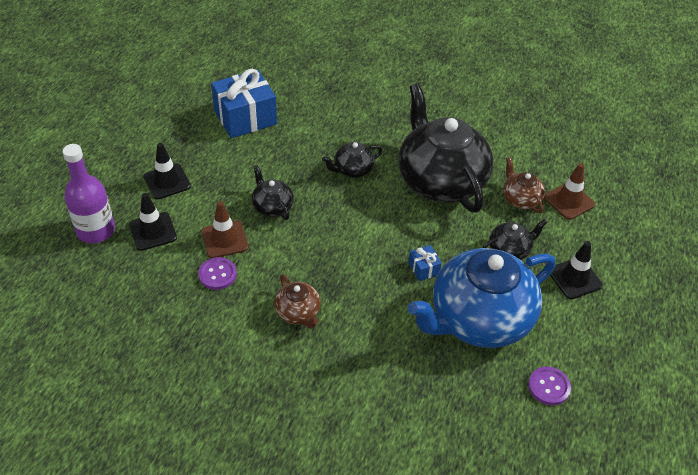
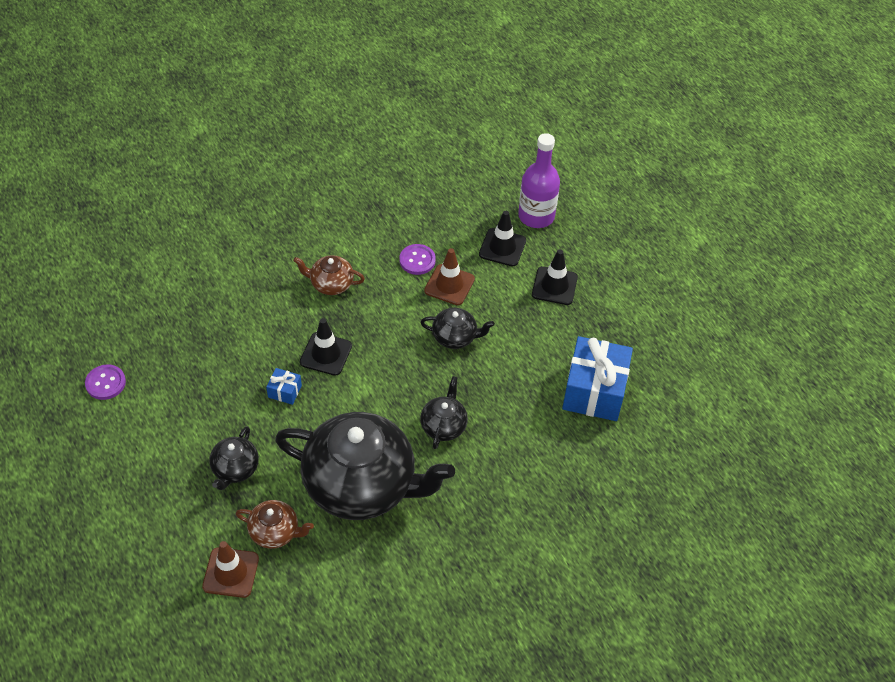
camera: 130 degrees right, 5 degrees up
blue teapot [408,248,555,348] -> none
black traffic cone [550,241,603,299] -> black traffic cone moved to [300,318,352,376]

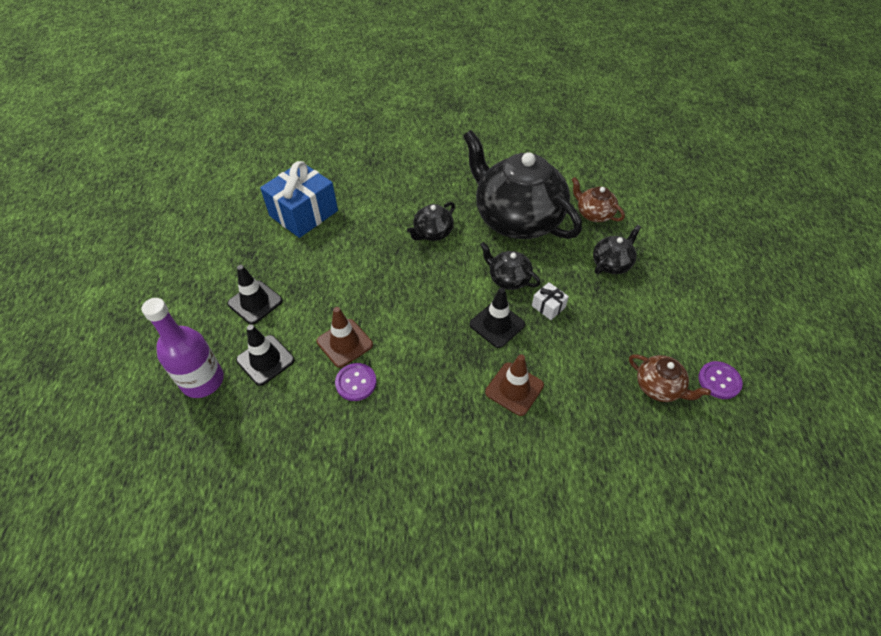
camera: 150 degrees left, 0 degrees up
brown traffic cone [202,541,259,598] -> brown traffic cone moved to [485,354,544,416]
blue gift [266,368,302,405] -> white gift [532,282,569,320]
brown teapot [293,255,365,295] -> brown teapot moved to [629,354,711,402]
black teapot [420,308,495,349] -> black teapot moved to [480,242,540,290]

